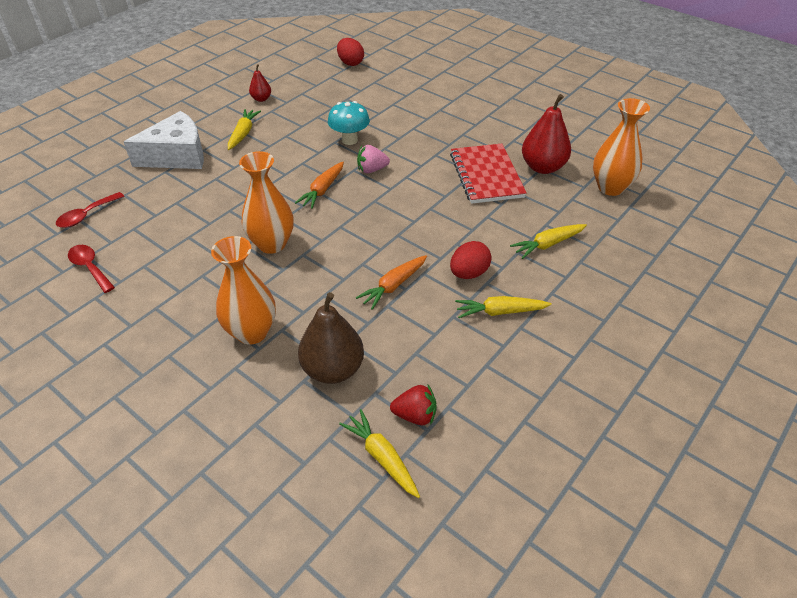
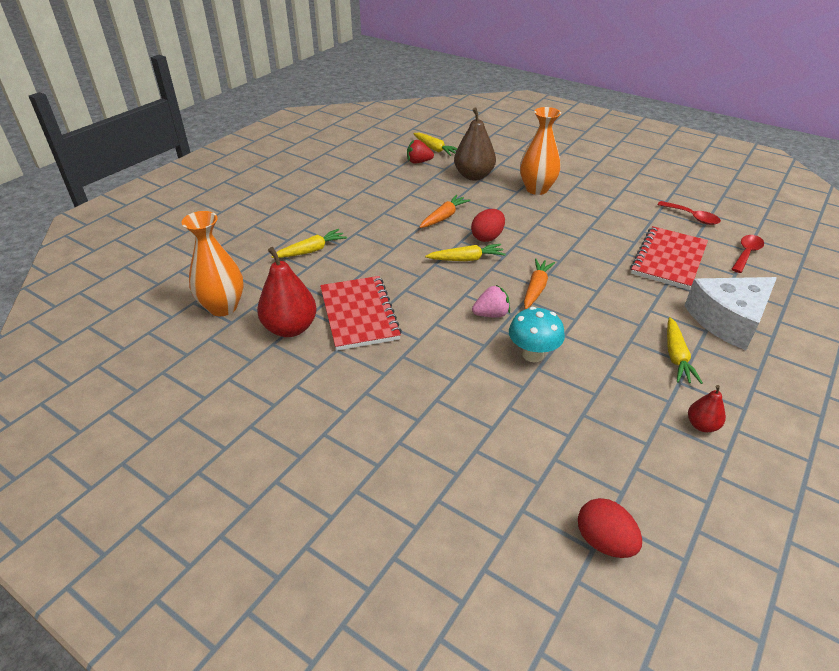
camera: 175 degrees right, 5 degrees down
orange vase [239,151,294,254] -> none
red egg [450,241,492,279] -> red egg moved to [471,209,505,242]
yellow carrot [455,296,552,318] -> yellow carrot moved to [425,244,506,261]
none -> red notebook [630,226,708,290]

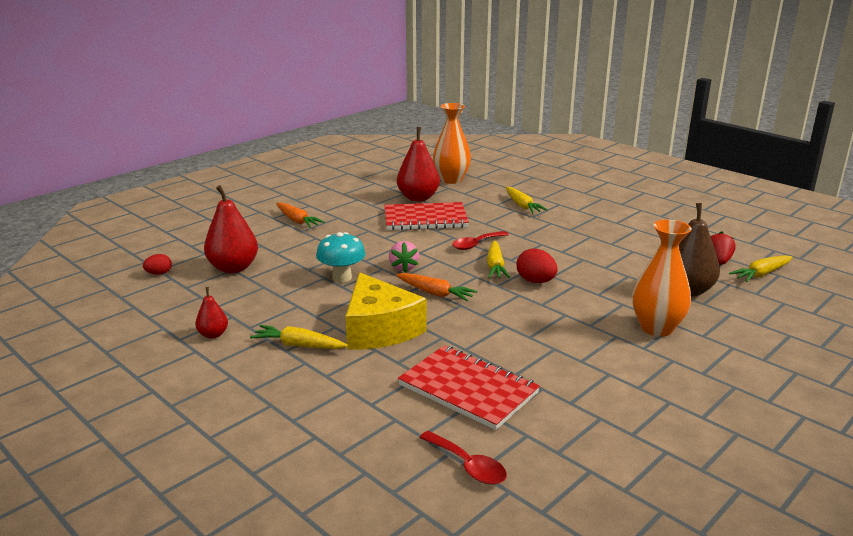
camera: 100 degrees right, 15 degrees down
orange carrot [420,195,471,228] -> orange carrot moved to [276,202,325,228]
red egg [578,498,642,558] -> red egg [143,254,172,275], size x0.62
red spoon [657,201,721,225] -> red spoon moved to [452,231,509,250]
white cheese [684,277,777,350] -> none
none -> red pear [204,185,258,273]
none -> yellow cheese [345,273,426,350]

